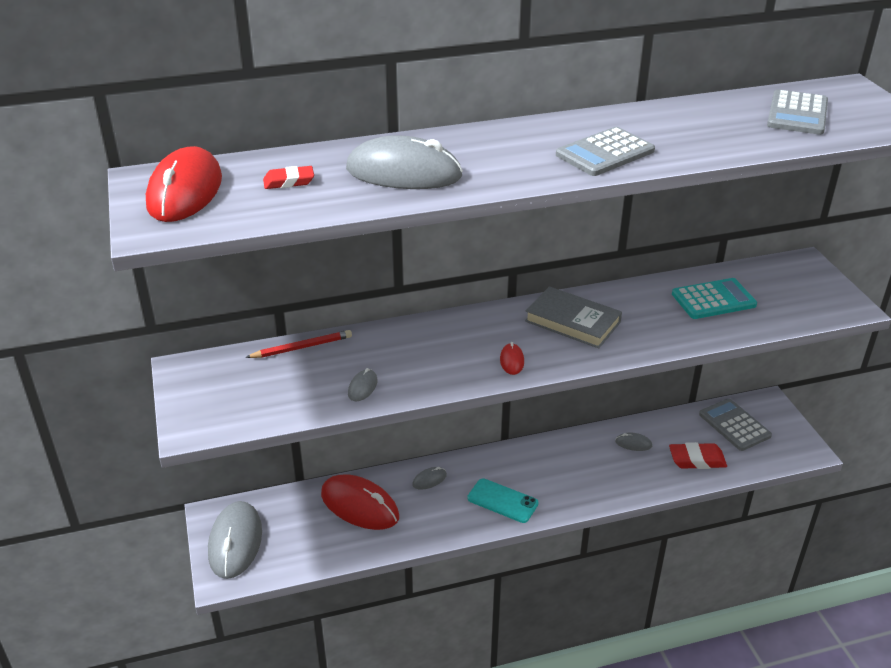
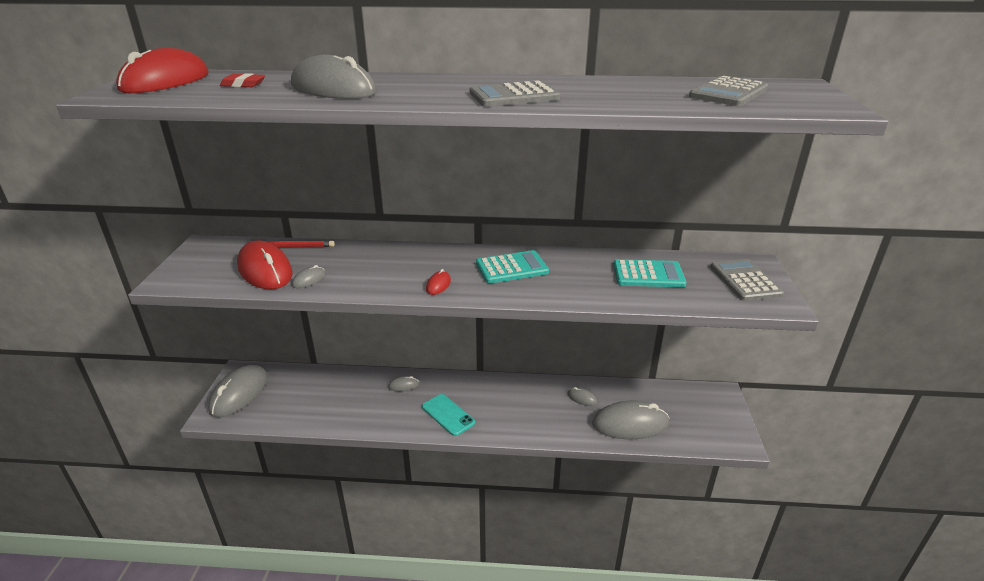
camera: 20 degrees right, 5 degrees down
red mouse [321,475,399,530] -> red mouse moved to [237,240,293,289]
grey book [525,286,622,348] -> turquoise calculator [476,250,549,283]
red eraser [669,442,727,469] -> grey mouse [592,401,670,439]
grey calculator [699,398,772,451] -> grey calculator moved to [711,259,784,301]

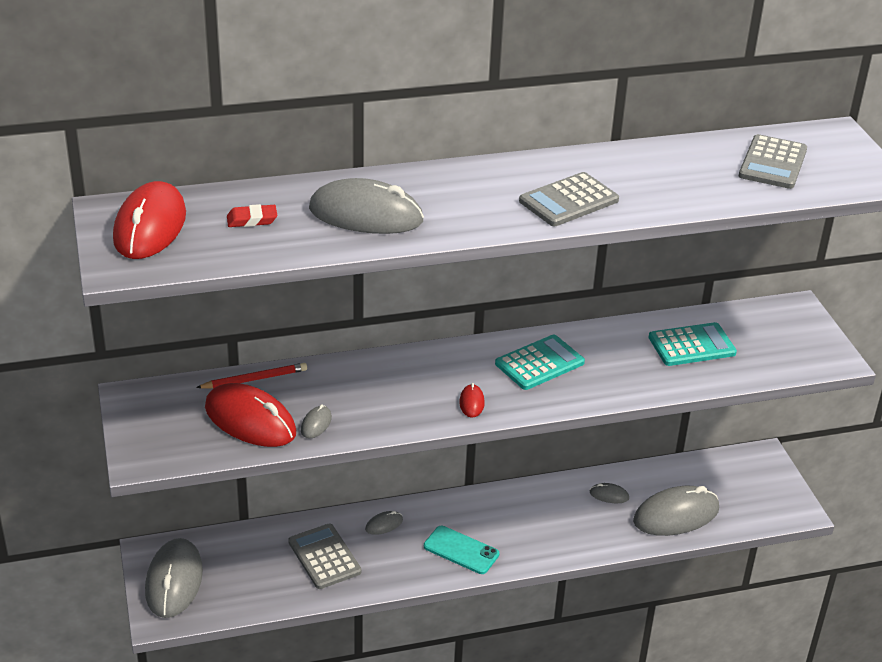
camera: 20 degrees left, 5 degrees up
grey calculator [711,259,784,301] -> grey calculator moved to [288,524,362,589]

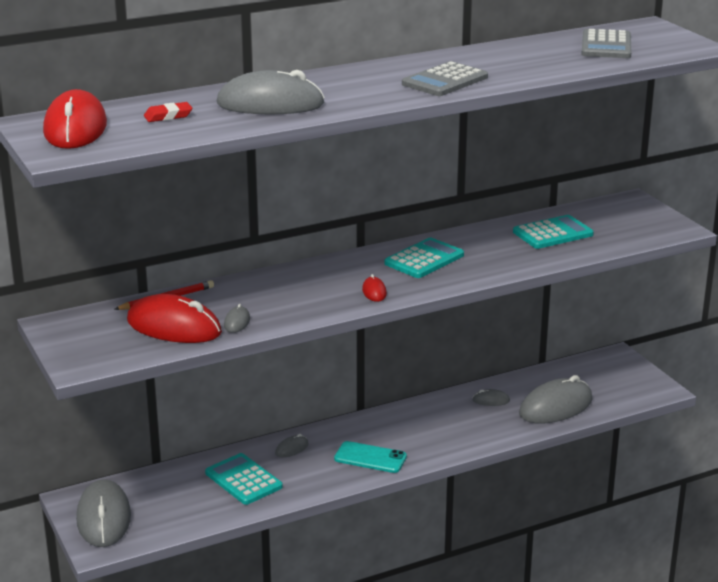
camera: 10 degrees left, 10 degrees down
grey calculator [288,524,362,589] -> turquoise calculator [205,453,283,505]

